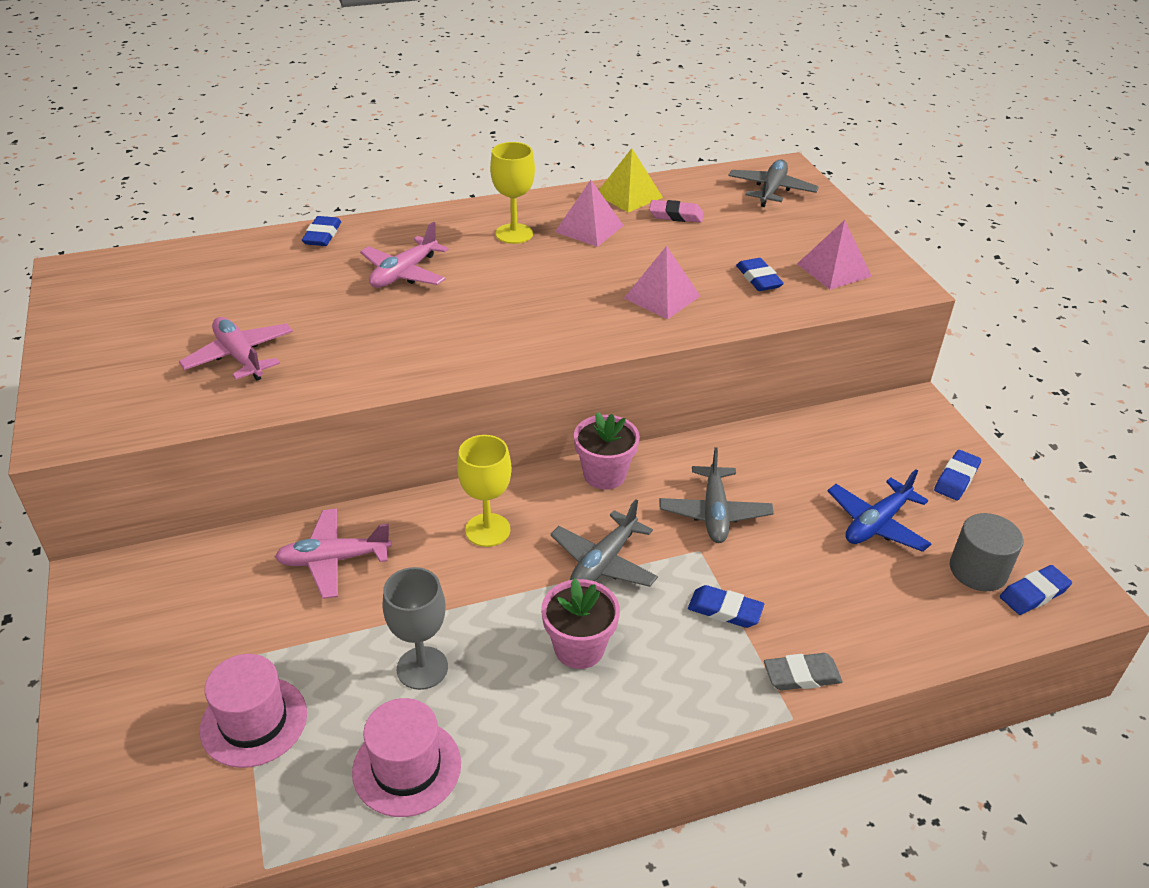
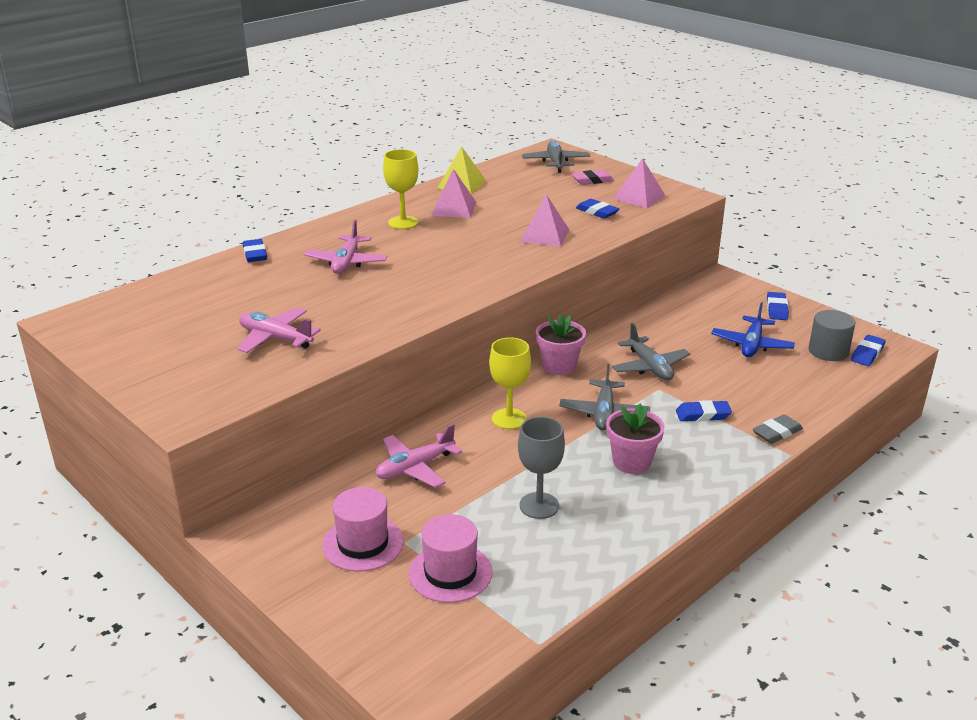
camera: 25 degrees left, 10 degrees down
pink hat [352,698,461,817] -> pink hat moved to [322,487,404,572]
pink eraser [649,200,703,223] -> pink eraser moved to [572,170,614,185]

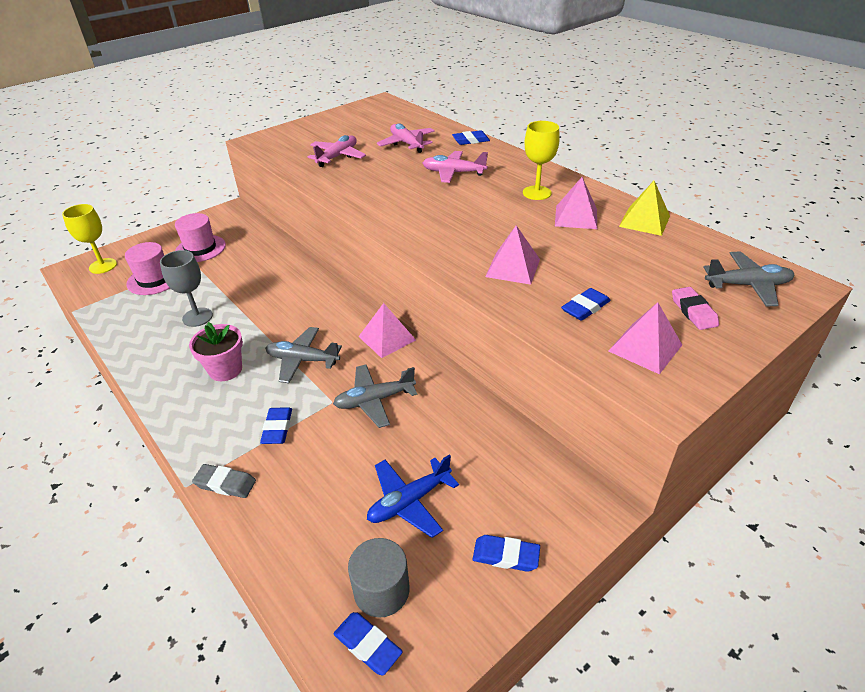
camera: 95 degrees right, 10 degrees up
pink plane [376,424,462,488] -> pink plane moved to [377,123,435,153]
yellow goblet [489,337,531,429] -> yellow goblet moved to [62,204,117,274]
pink flower pot [536,314,586,375] -> pink pyramid [358,303,416,358]
blue plane [711,303,795,357] -> blue plane turned 60 degrees counterclockwise [367,455,459,538]
grey eraser [753,415,803,444] -> grey eraser turned 45 degrees counterclockwise [192,464,256,498]

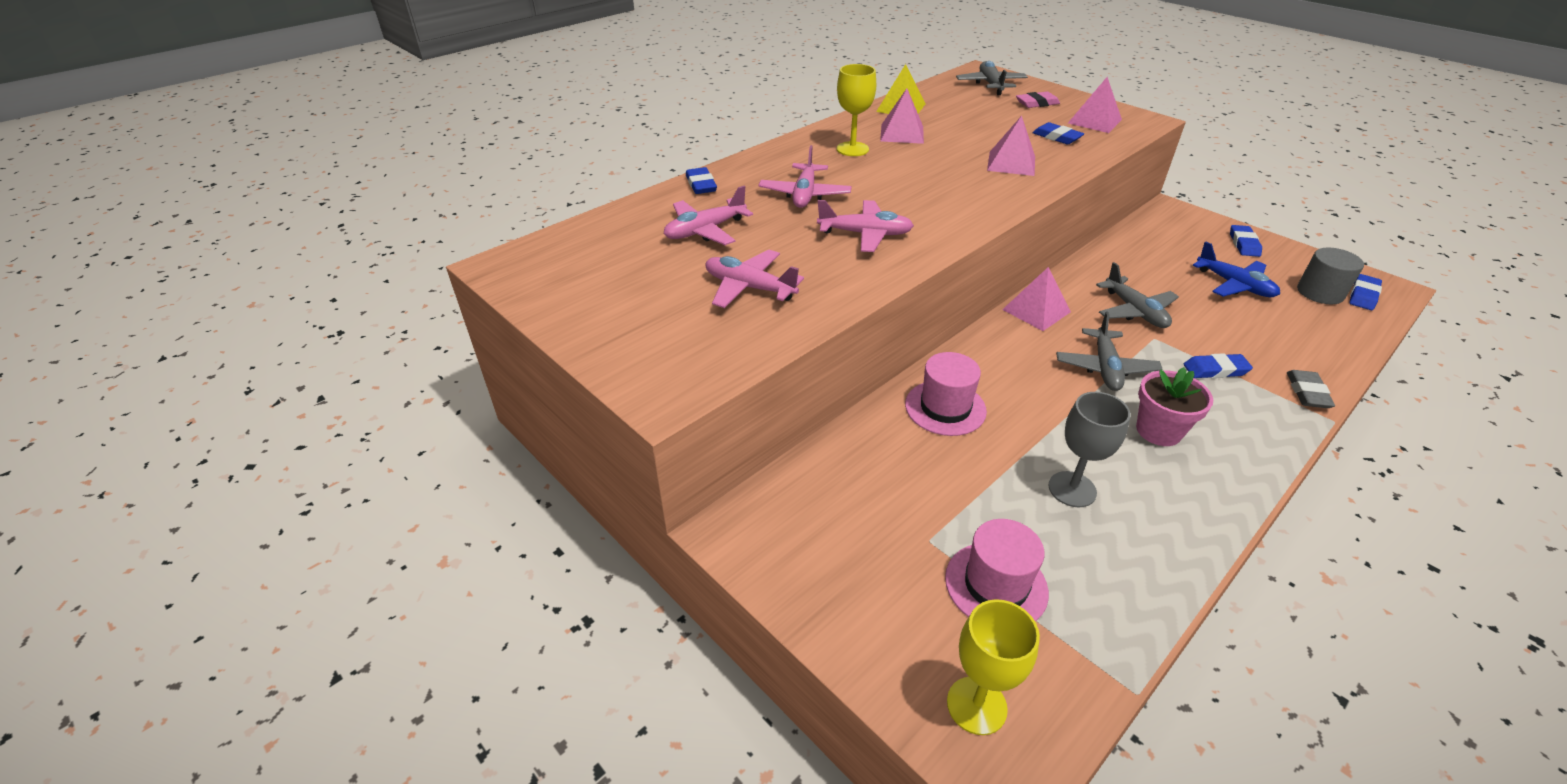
camera: 95 degrees left, 0 degrees up
pink hat [175,213,226,262] -> pink hat moved to [905,352,987,436]
none -> pink plane [817,200,914,252]

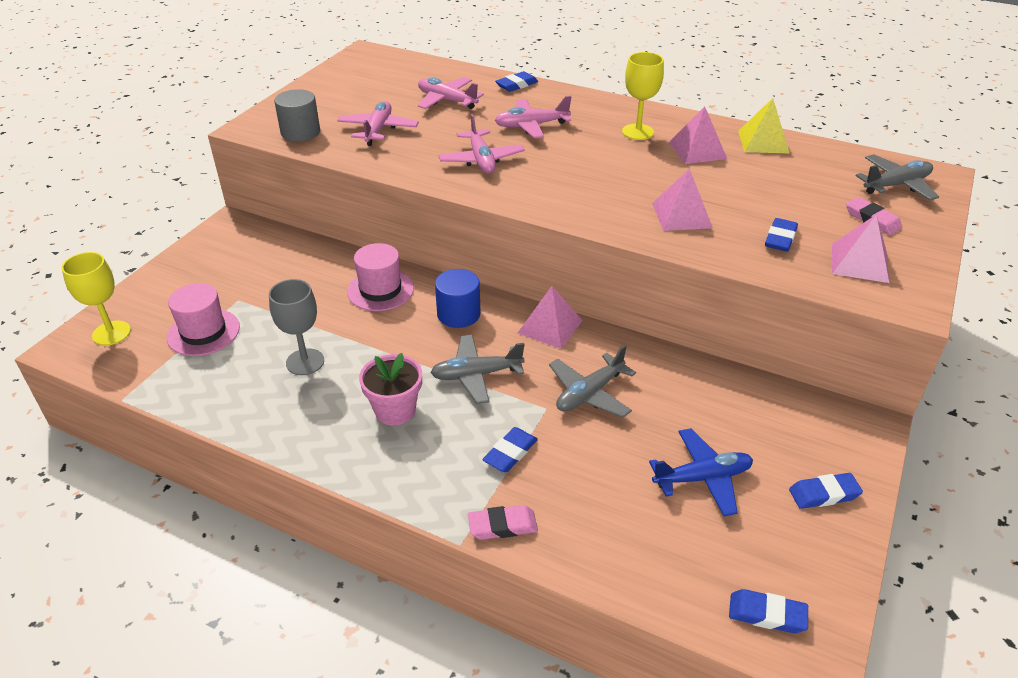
camera: 70 degrees right, 0 degrees up
blue eraser [1184,353,1253,378] -> blue eraser turned 60 degrees clockwise [482,427,538,472]
blue plane [1193,241,1280,297] -> blue plane turned 135 degrees counterclockwise [649,428,753,516]
grey eraser [1287,370,1335,408] -> pink eraser [468,505,538,540]
grey cylinder [1297,248,1364,305] -> grey cylinder moved to [274,89,320,141]
none -> blue cylinder [435,269,481,328]

